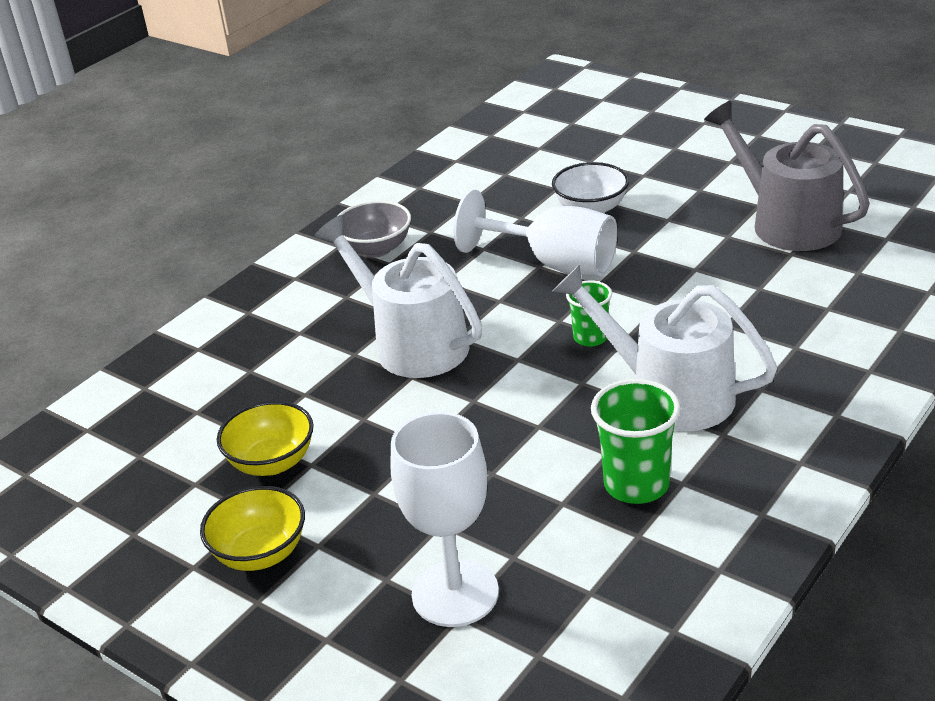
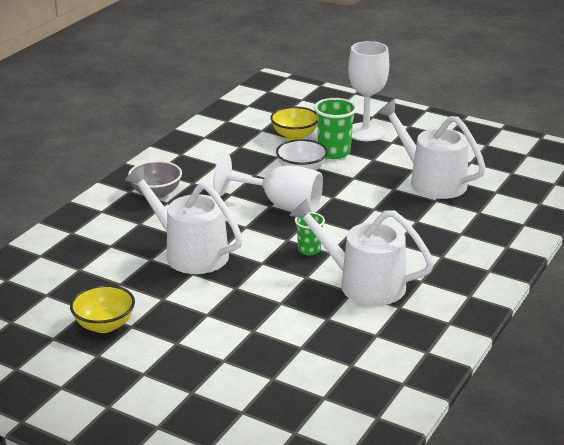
camera: 10 degrees left, 5 degrees down
yellow bowl [200,486,305,571] -> yellow bowl moved to [270,106,317,140]
white goblet [390,412,499,627] -> white goblet moved to [348,41,389,141]
green cup [591,379,681,504] -> green cup moved to [314,98,357,159]
grey watering can [704,101,870,251] -> white watering can [378,101,486,199]

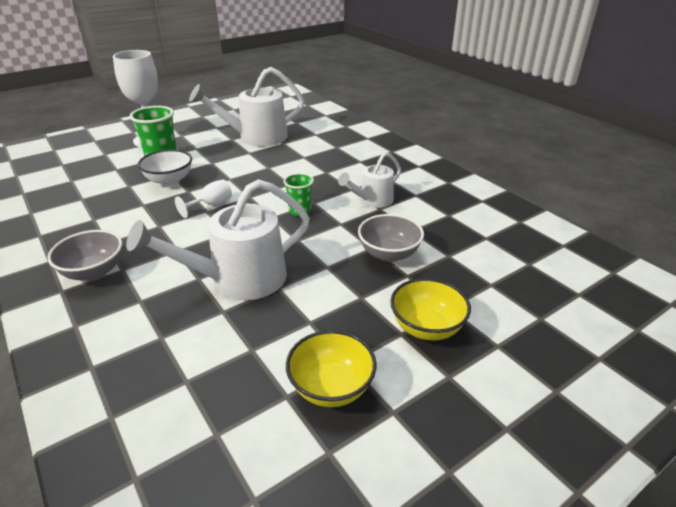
camera: 65 degrees left, 5 degrees up
white goblet [213,154,323,212] -> white goblet [175,179,232,218], size x0.49
yellow bowl [270,106,317,140] -> yellow bowl moved to [390,278,471,340]
white watering can [289,199,434,306] -> white watering can [338,152,401,208], size x0.58
none -> grey bowl [358,214,424,262]

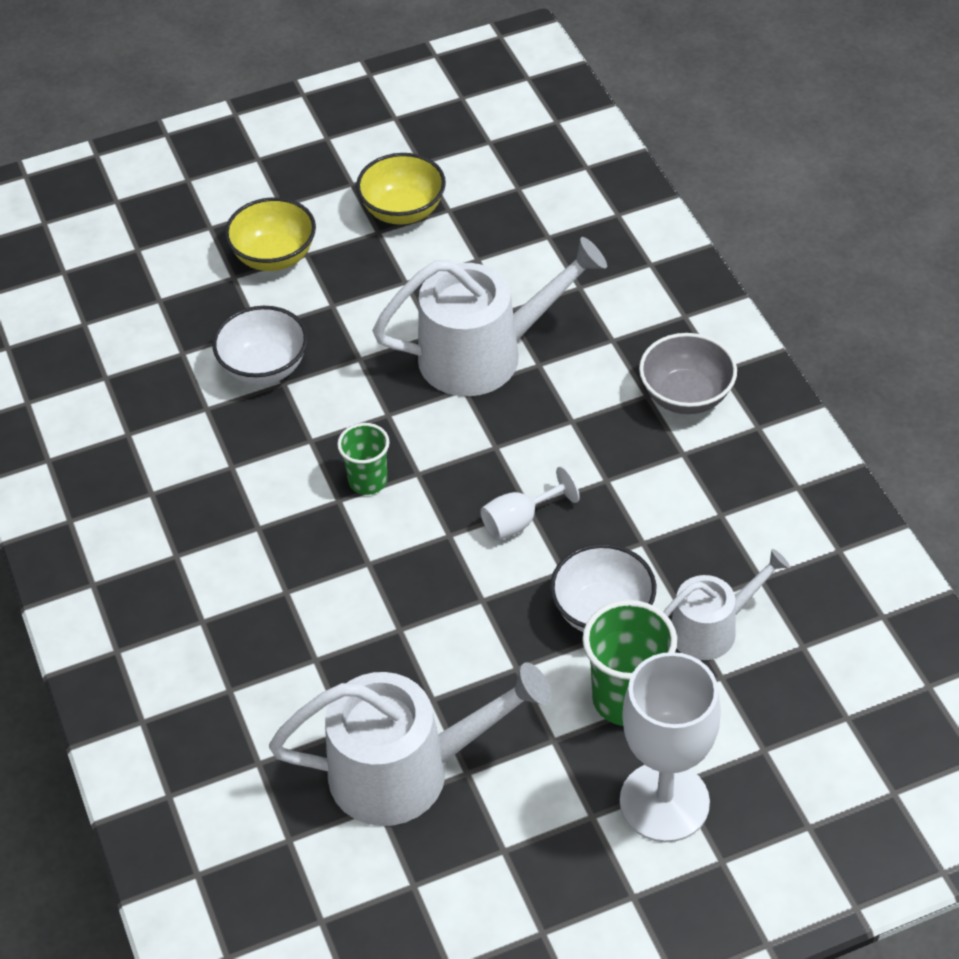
camera: 165 degrees left, 15 degrees up
white watering can [338,152,401,208] -> white watering can moved to [663,549,790,660]
grey bowl [358,214,424,262] -> white bowl [212,306,308,385]

